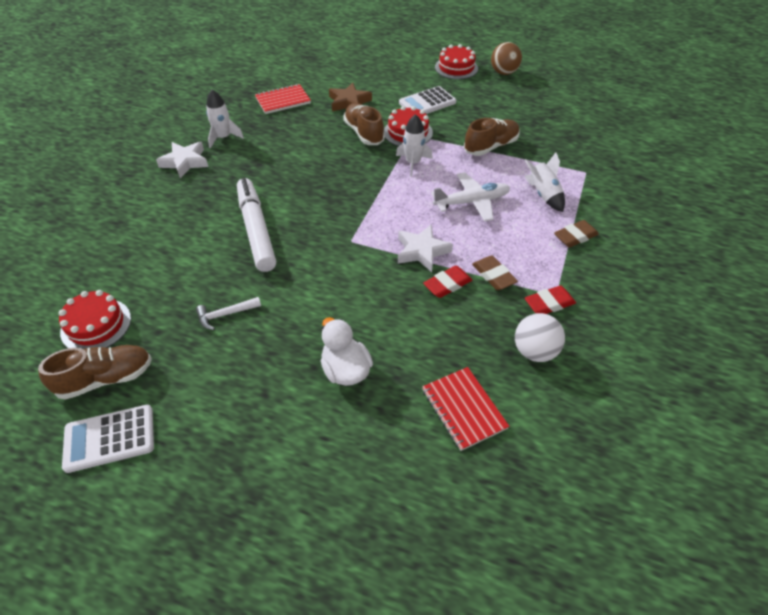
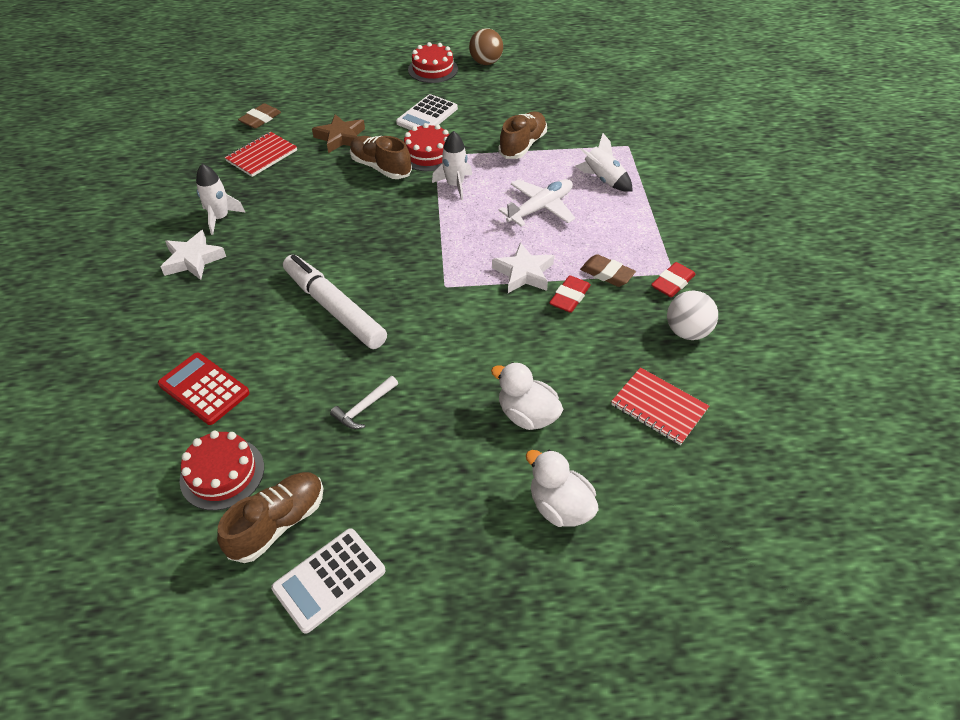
camera: 25 degrees left, 0 degrees up
brown eraser [554,220,599,248] -> brown eraser moved to [238,103,281,129]
none -> red calculator [158,353,250,425]
none -> white duck [526,450,599,527]

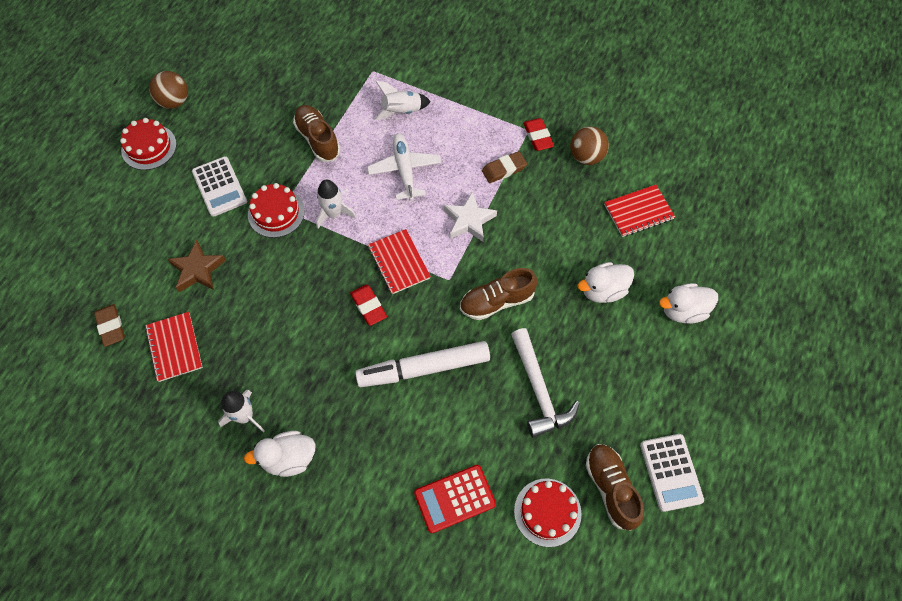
camera: 60 degrees left, 15 degrees up
white star [161,230,226,280] -> white duck [244,431,316,477]
white hammer [330,376,398,429] -> white hammer [511,328,580,438], size x1.84
brown shoe [350,136,412,179] -> brown shoe moved to [460,268,537,320]
red eraser [549,276,591,313] -> red eraser moved to [350,284,387,326]
white ball [667,291,718,340] -> brown ball [570,126,609,165]
none -> red notebook [368,229,431,294]

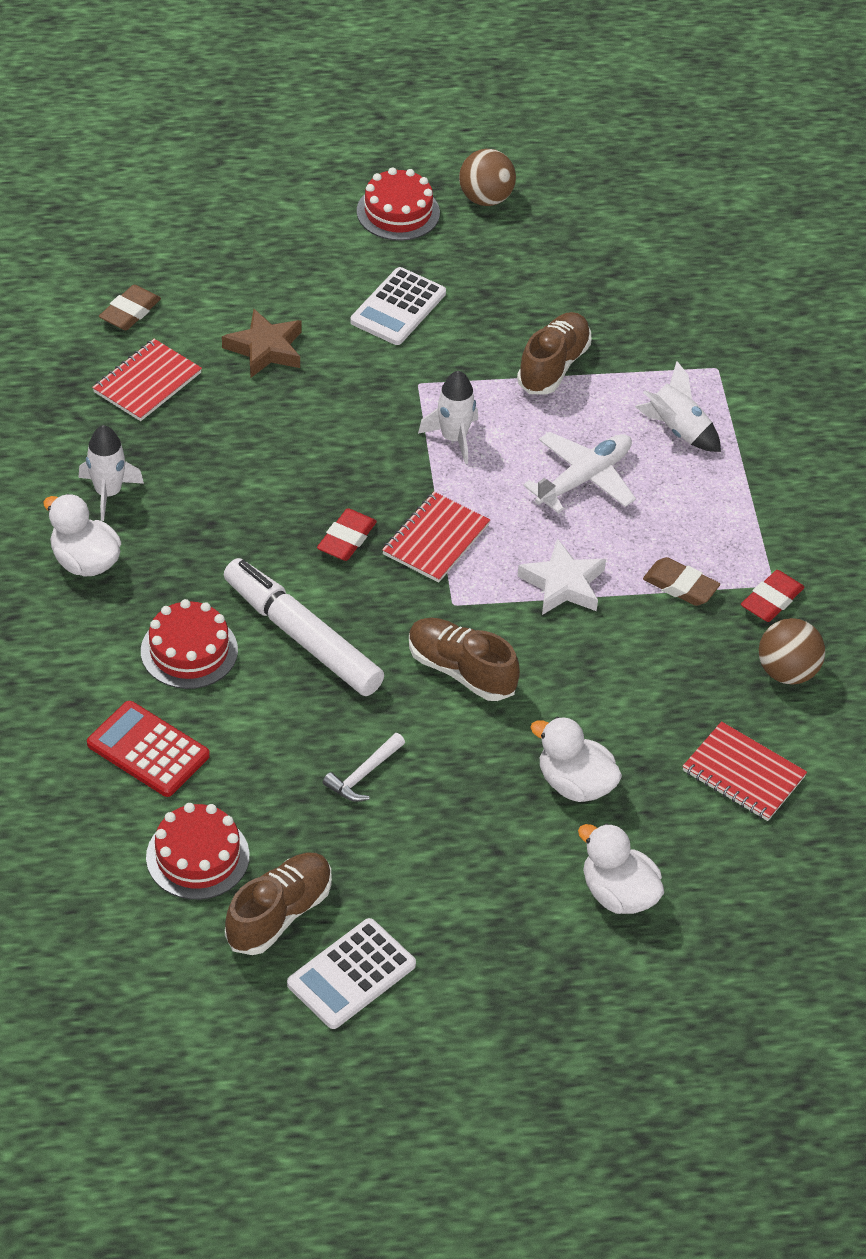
camera: 55 degrees right, 15 degrees down
red cake [248,183,305,238] -> red cake moved to [141,599,238,689]
white hammer [511,328,580,438] -> white hammer [322,733,405,802], size x0.54

